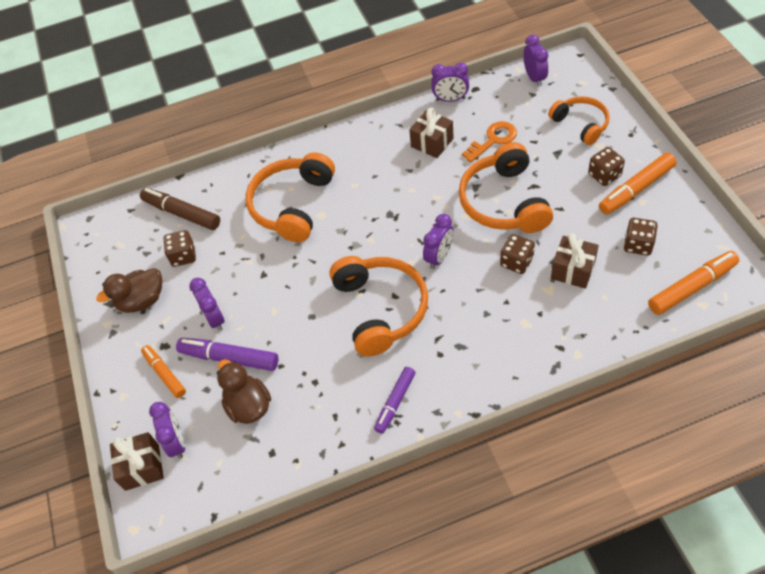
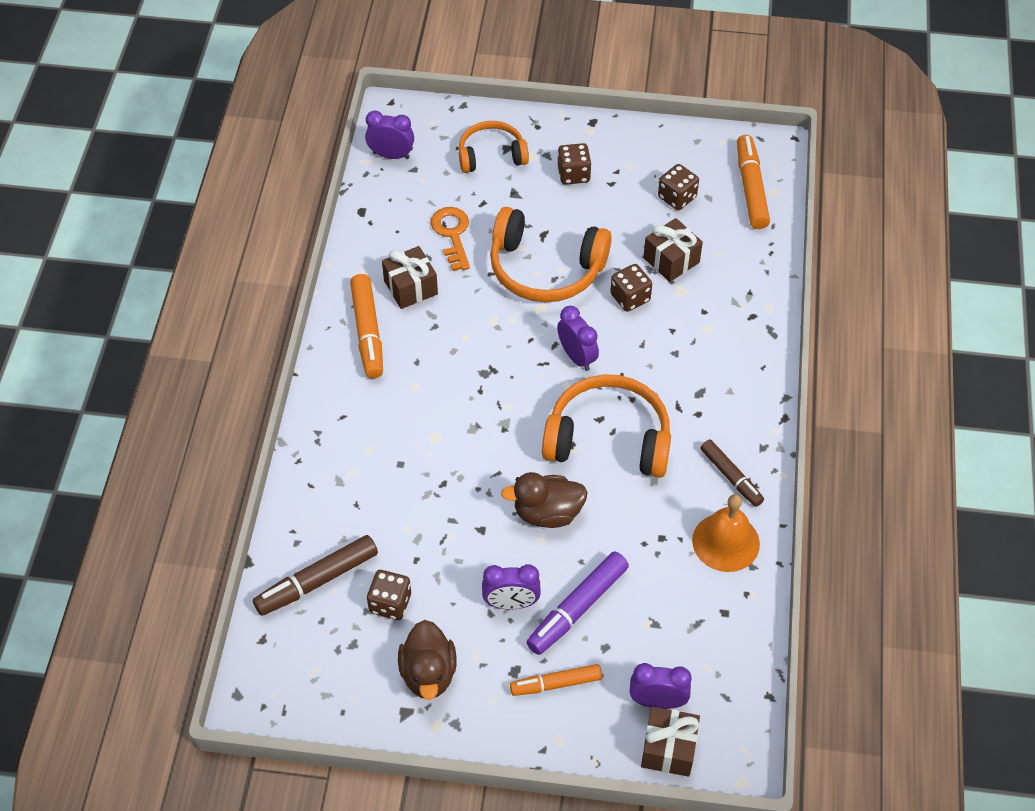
camera: 70 degrees left, 0 degrees up
brown duck [217,359,271,424] -> brown duck moved to [501,472,588,528]
orange headphones [246,152,335,242] -> none
purple marker [374,367,415,434] -> brown marker [700,440,764,507]
purple clock [431,62,469,102] -> none
orange marker [599,152,677,214] -> orange marker moved to [350,274,383,378]
none -> orange bell [692,494,760,572]

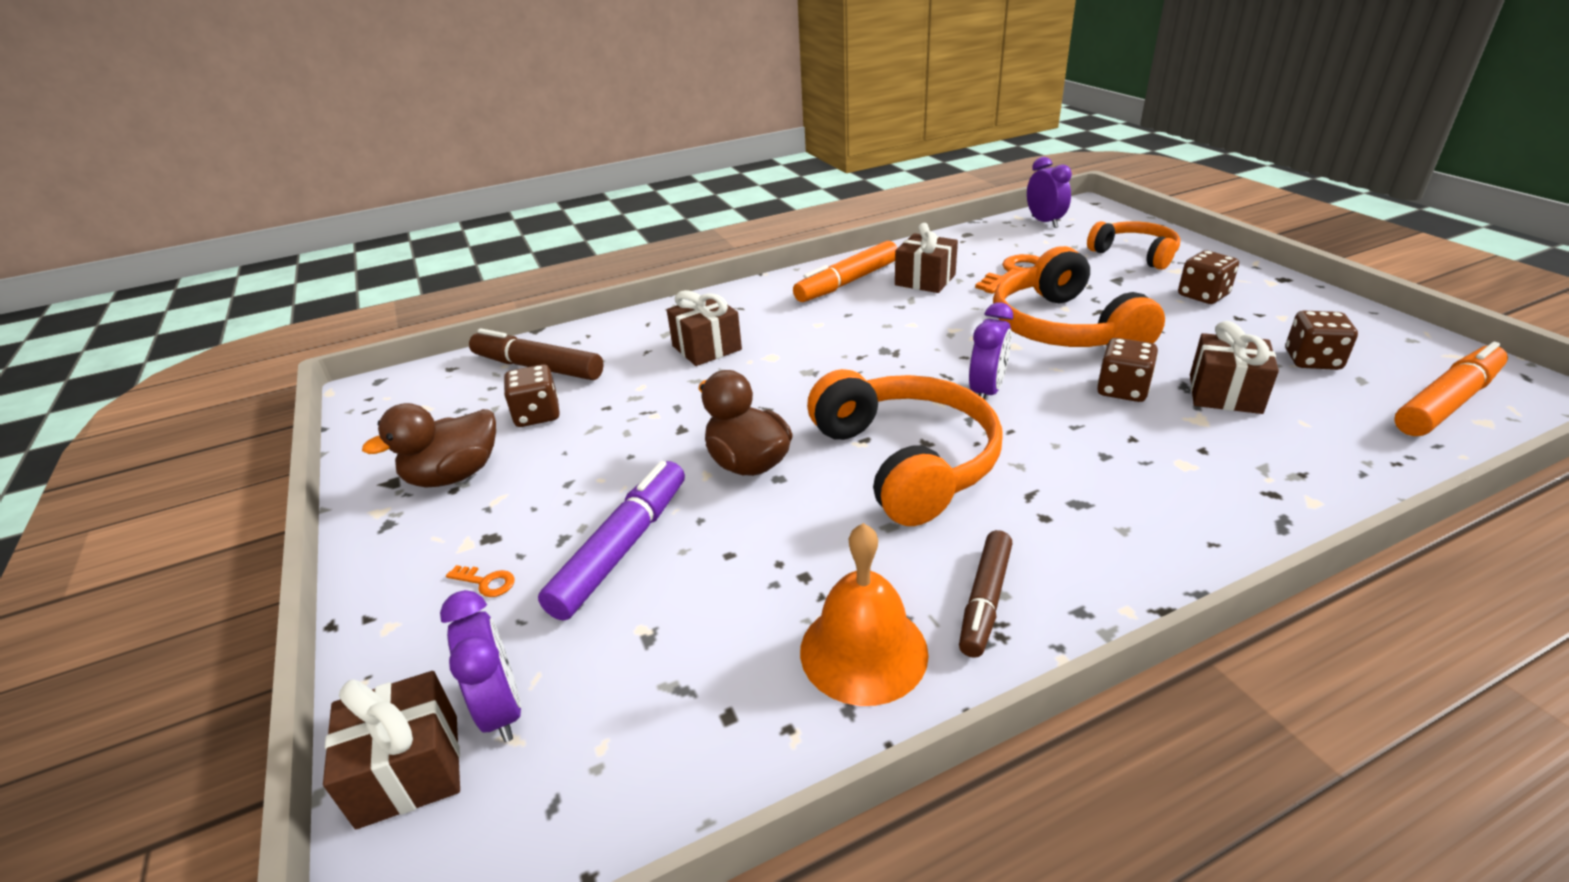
camera: 60 degrees right, 20 degrees down
purple clock [482,564,541,609] -> none
orange marker [510,664,602,696] -> orange key [446,565,514,597]
purple marker [526,551,629,655] -> purple marker turned 105 degrees clockwise [538,461,685,621]
none -> brown gift [667,290,742,366]

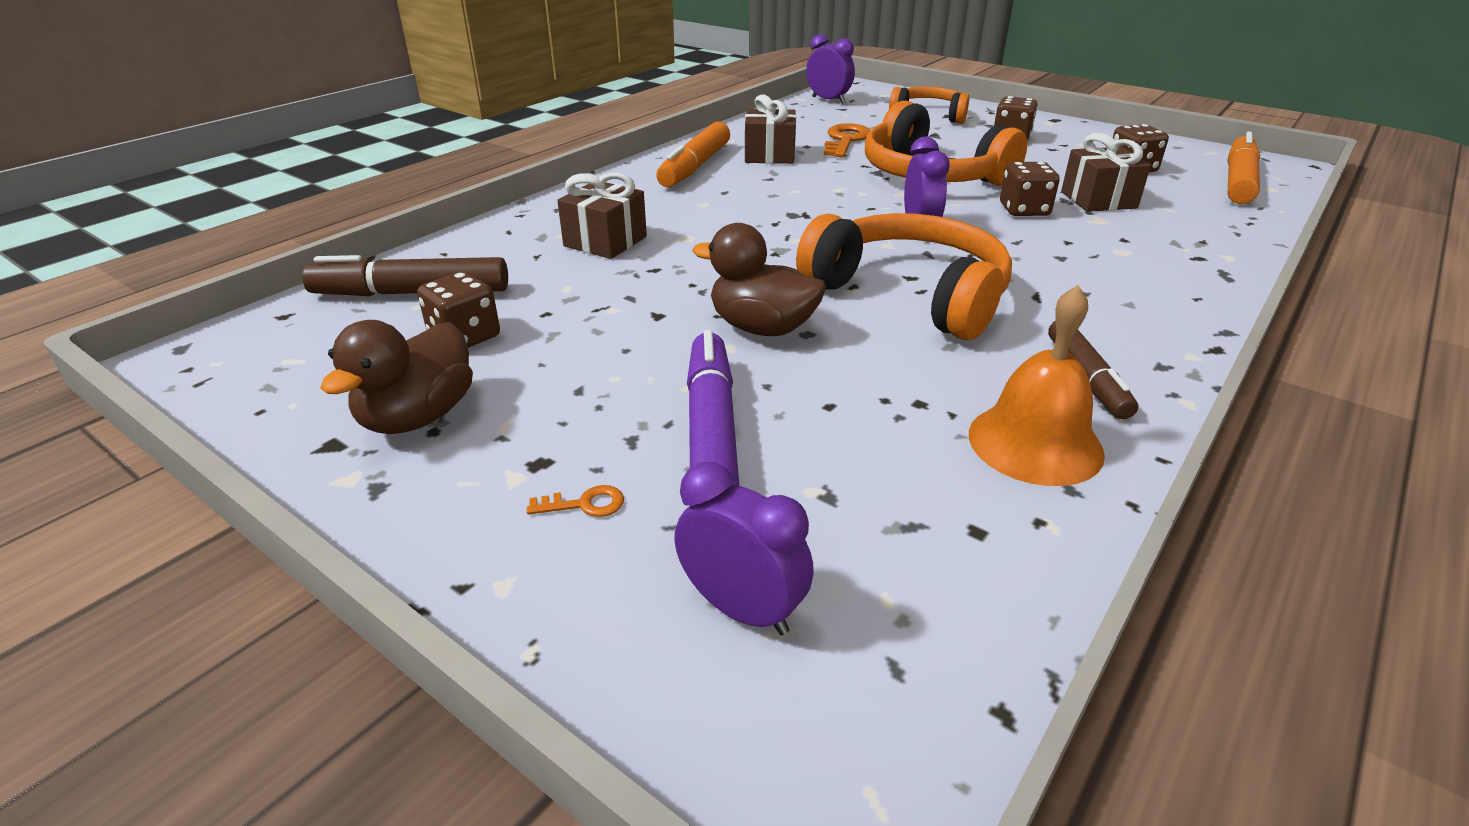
camera: 30 degrees left, 0 degrees up
brown gift [323,671,460,829] -> none

